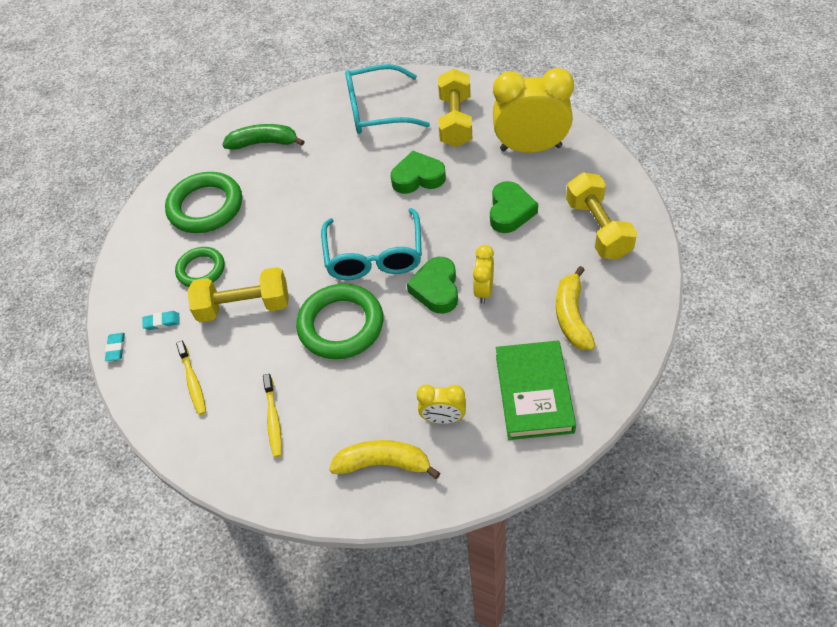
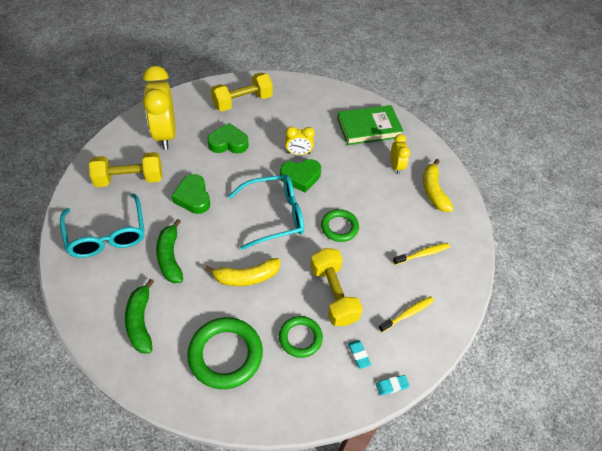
camera: 110 degrees left, 0 degrees up
green ring [296,284,383,359] -> green ring [321,209,359,242], size x0.61
yellow banana [556,266,595,350] -> yellow banana moved to [205,258,281,286]
none -> green banana [156,219,183,283]

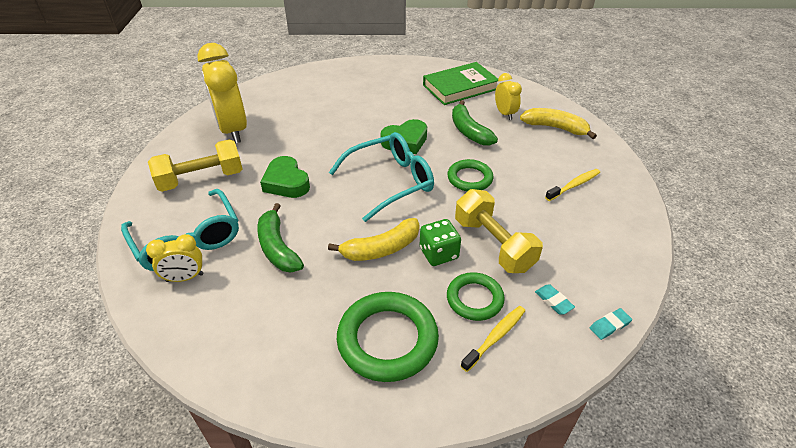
camera: 10 degrees left, 10 degrees down
green banana [125,279,154,353] -> green banana moved to [452,100,498,146]
green heart [207,123,248,153] -> none
yellow dumbbell [211,72,273,112] -> none
yellow clock [285,126,315,155] -> yellow clock moved to [146,234,204,282]
yellow toothbrush [379,296,434,332] -> yellow toothbrush moved to [461,306,525,372]
yellow banana [423,159,453,212] -> yellow banana turned 135 degrees clockwise [520,108,597,139]
none -> green dice [420,219,461,266]

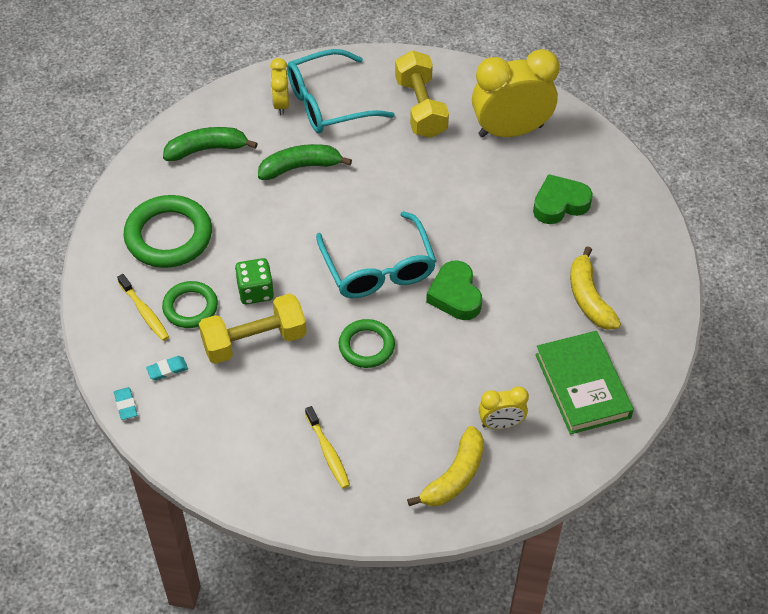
camera: 100 degrees right, 10 degrees up
green heart [260,156,310,198] -> green heart moved to [533,174,593,224]
yellow banana [328,218,419,261] -> yellow banana moved to [570,246,621,330]
green banana [452,100,498,146] -> green banana moved to [163,127,258,161]

